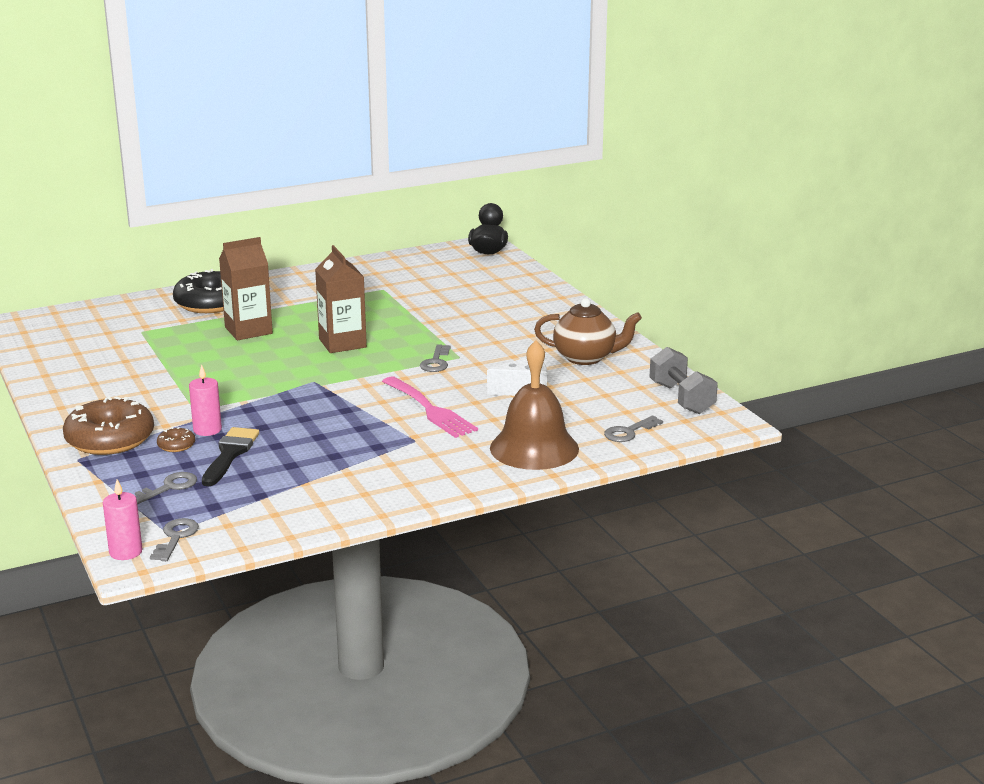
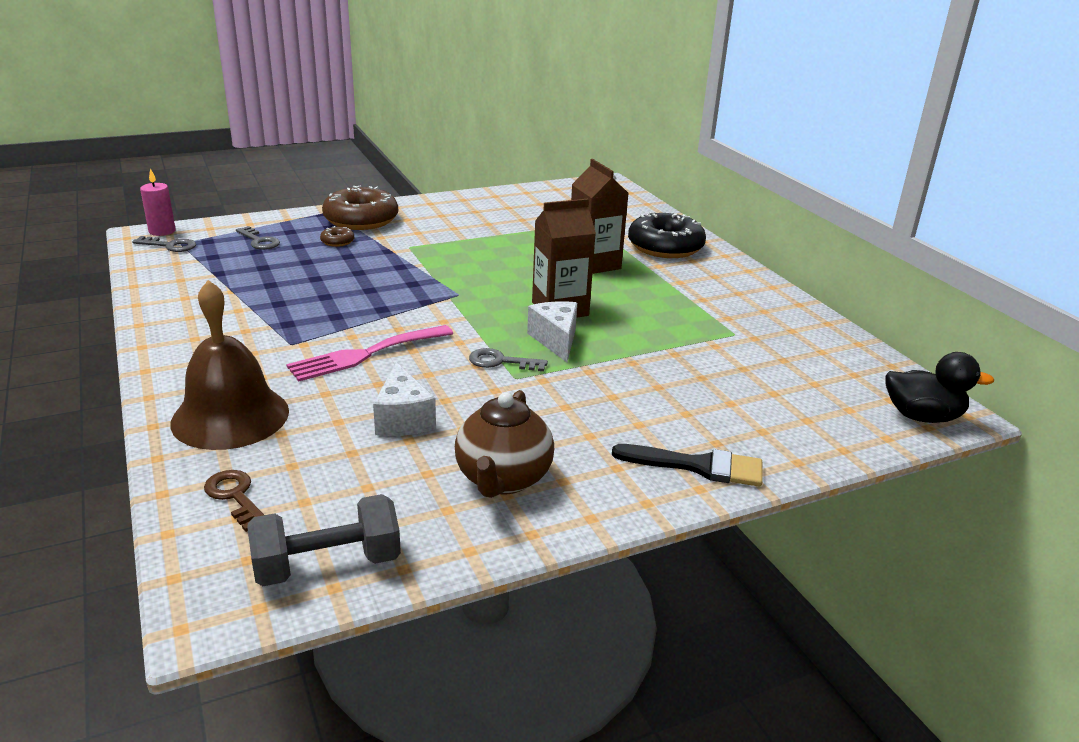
camera: 90 degrees right, 5 degrees up
pink candle [189,364,222,436] -> none
black brush [202,427,259,486] -> black brush moved to [612,444,762,486]
grey key [604,415,663,442] -> brown key [204,470,264,532]
none -> white cheese [527,301,577,362]

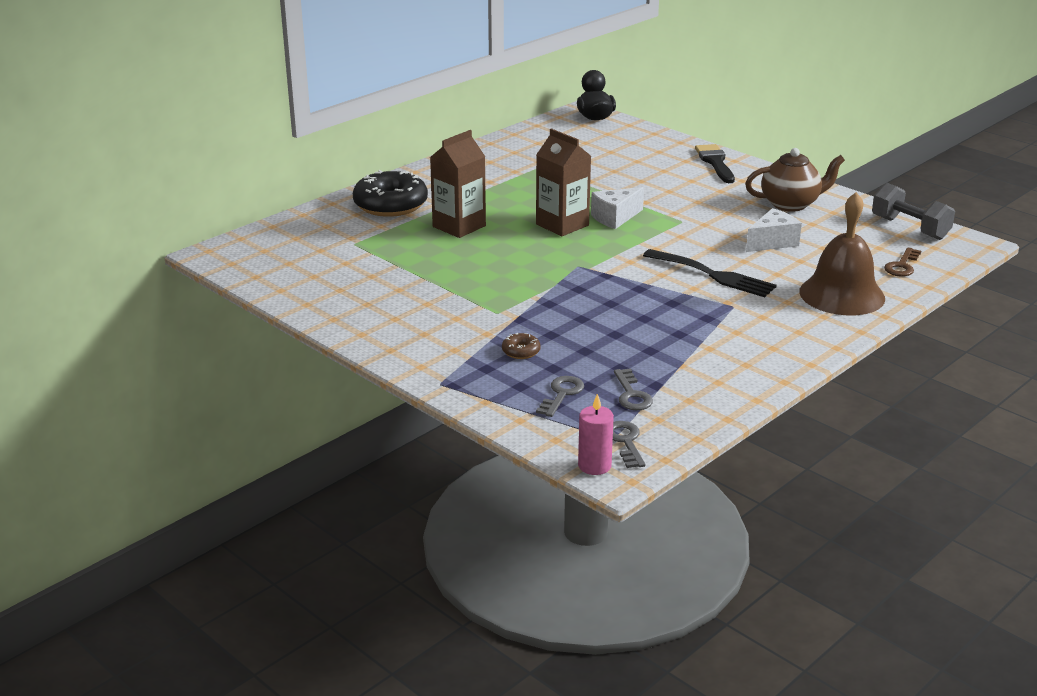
camera: 110 degrees left, 0 degrees up
pink fork [286,325,453,382] -> black fork [643,249,777,297]
brown donut [322,185,398,230] -> none
grey key [469,348,548,372] -> grey key moved to [614,368,653,410]

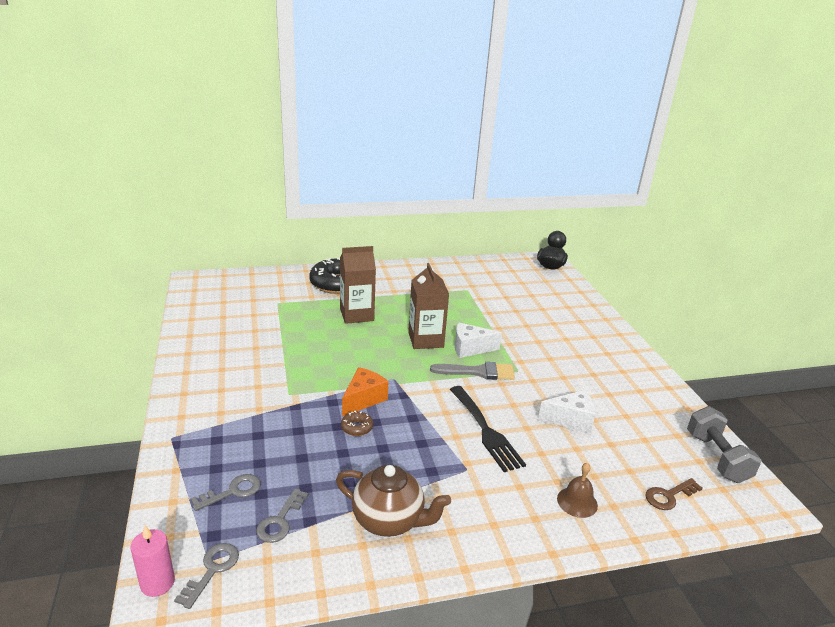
camera: 30 degrees right, 0 degrees up
brown donut [502,333,541,359] -> brown donut moved to [341,411,373,436]
black brush [695,144,735,183] -> none
brown teapot [745,148,845,212] -> brown teapot moved to [336,465,451,537]
brown bell [799,192,885,315] -> brown bell [557,463,598,518], size x0.47
none -> orange cheese [342,367,389,417]
none -> grey brush [430,362,515,380]

